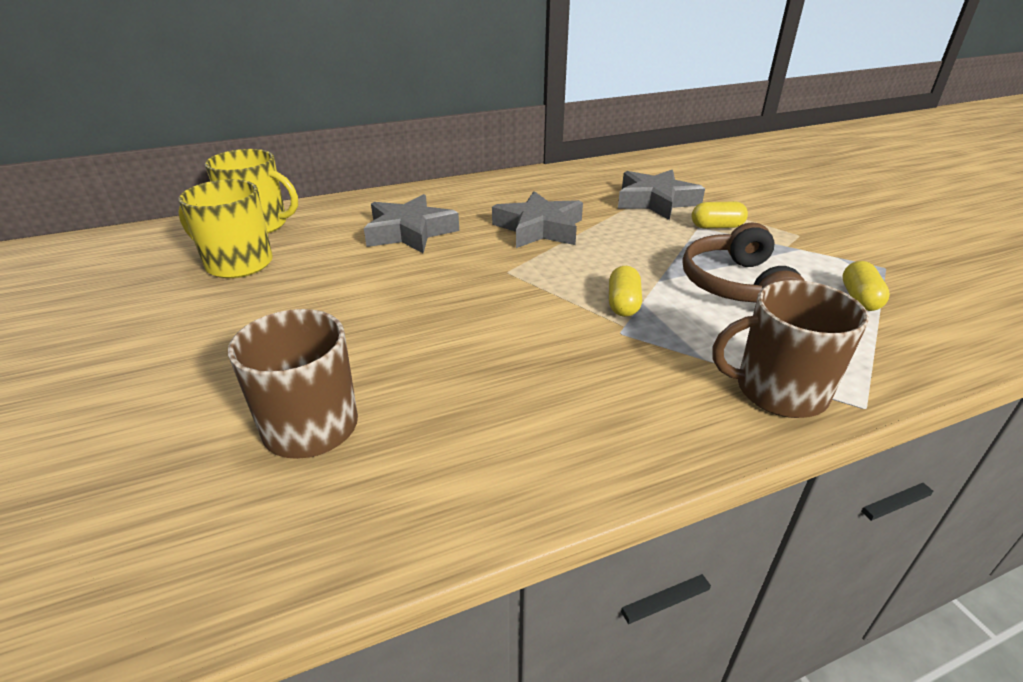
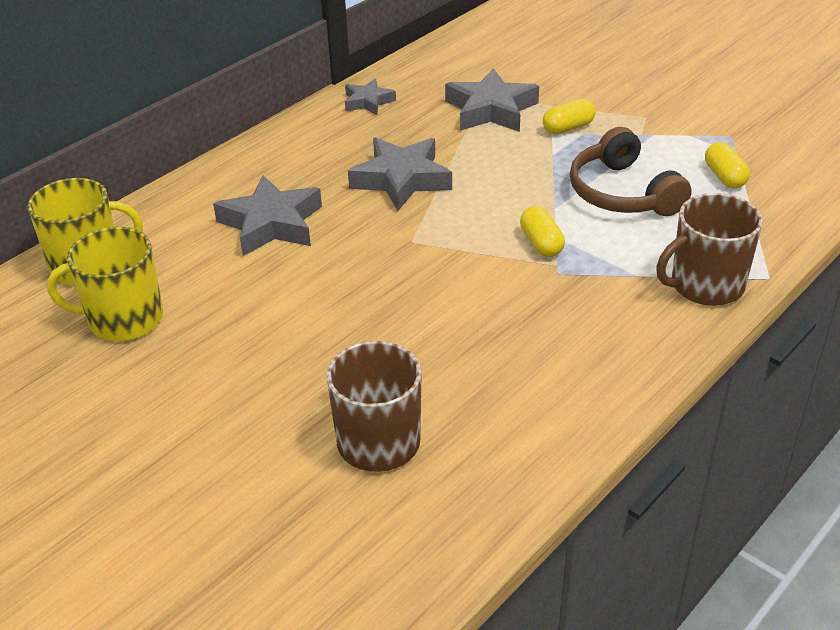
camera: 25 degrees left, 5 degrees up
none -> grey star [345,78,396,115]

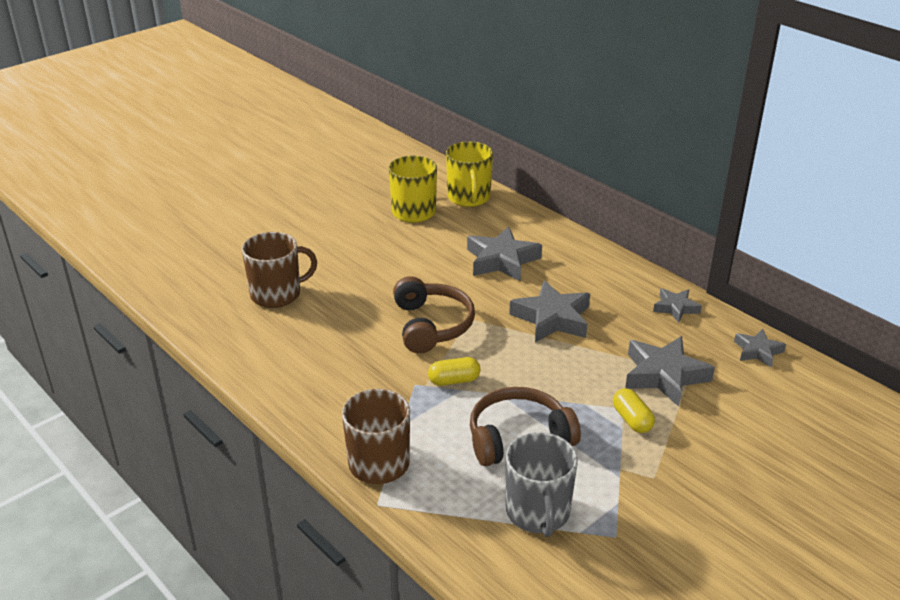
camera: 95 degrees right, 5 degrees down
yellow capsule [705,142,750,188] -> grey mug [506,432,578,537]
none -> brown headphones [393,276,475,353]
none -> grey star [734,329,786,367]

